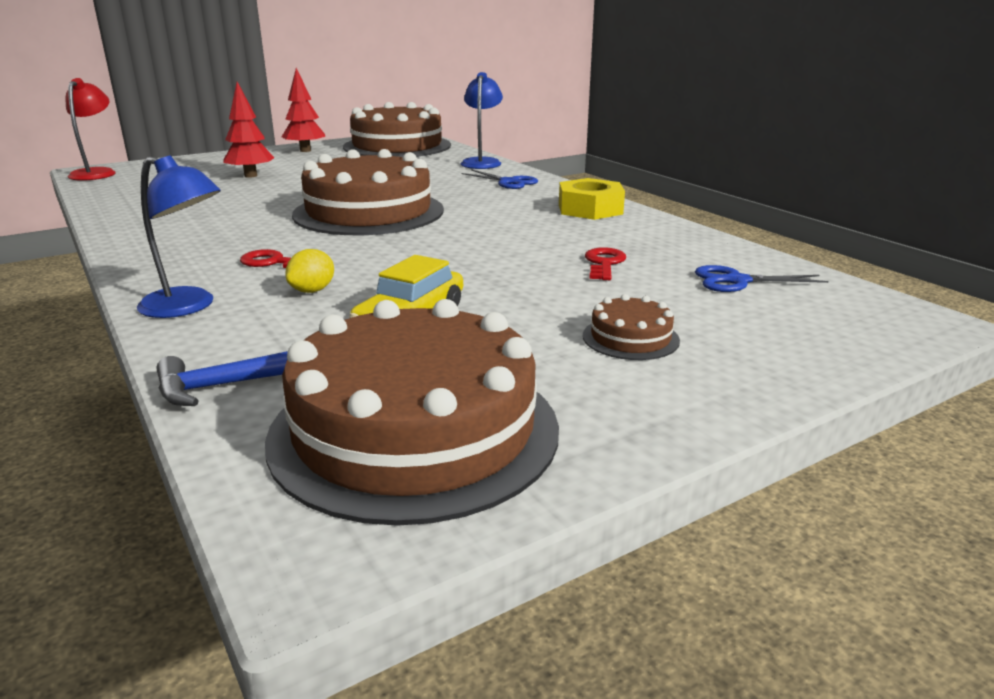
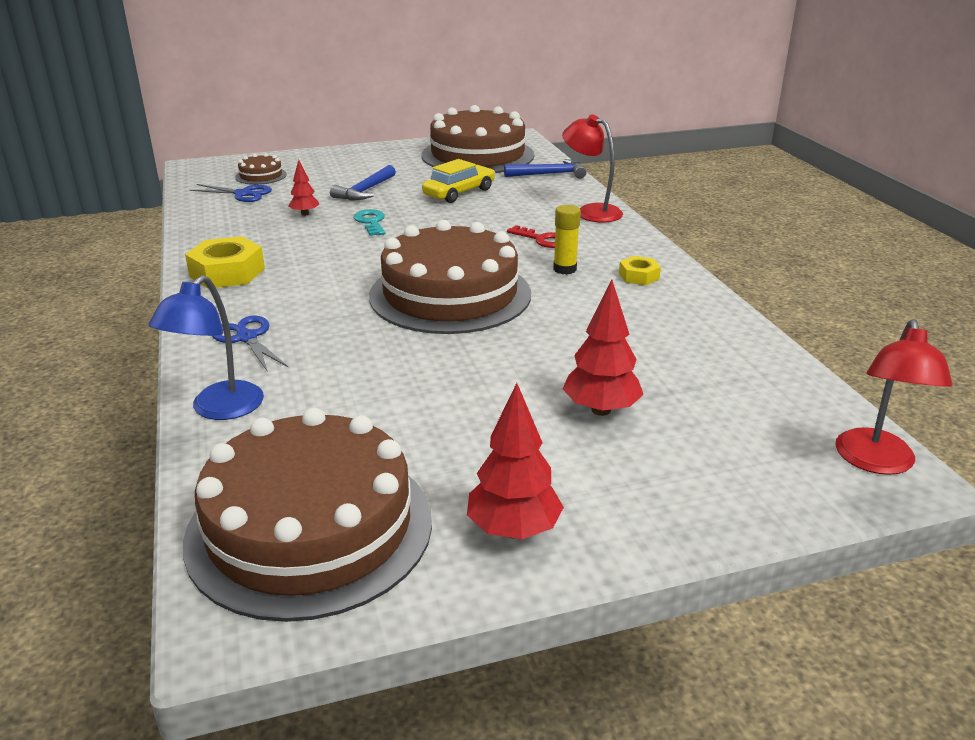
camera: 165 degrees left, 5 degrees up
blue lamp [137,156,221,318] -> red lamp [562,114,623,223]
yellow lemon [285,249,334,293] -> none
brown cake [583,294,680,360] -> brown cake moved to [235,153,287,185]
red key [585,247,626,280] -> red tree [288,160,319,216]
none -> blue hammer [330,165,396,200]
none -> turquoise key [353,209,385,236]
none -> yellow glue stick [553,205,581,274]
none -> yellow nut [619,256,661,285]

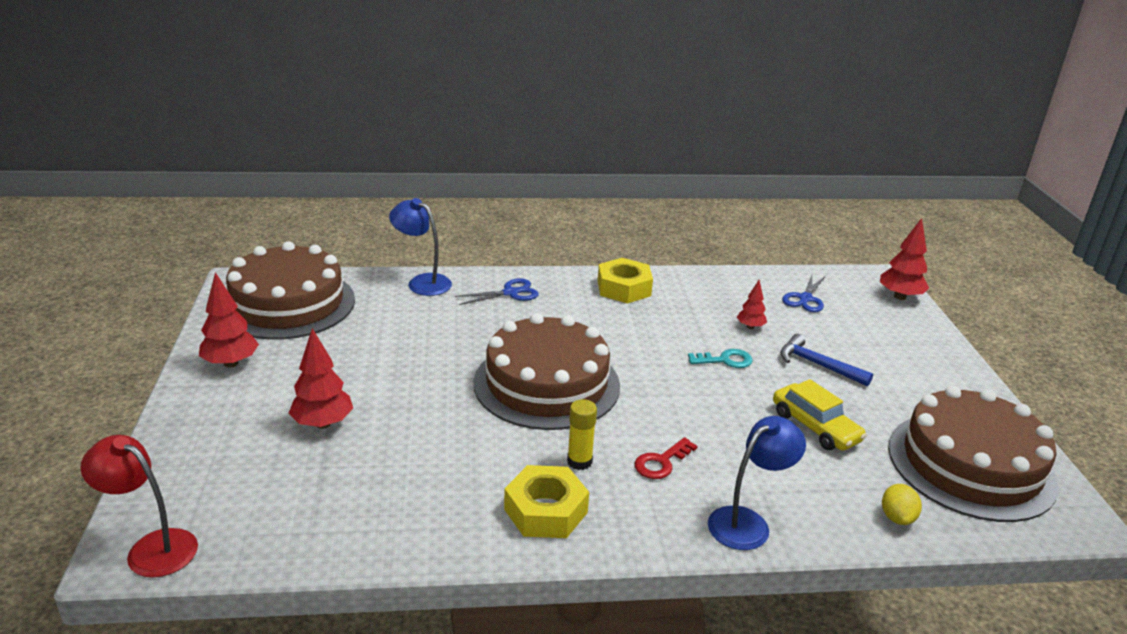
camera: 100 degrees right, 0 degrees up
brown cake [235,153,287,185] -> none
blue hammer [504,159,587,179] -> yellow lemon [882,484,922,525]
red lamp [562,114,623,223] -> blue lamp [708,416,806,550]
yellow nut [619,256,661,285] -> yellow nut [504,465,589,538], size x1.80
none -> red tree [880,218,929,300]

